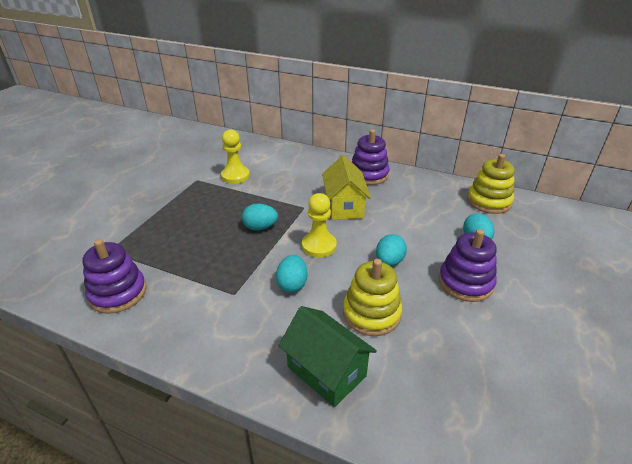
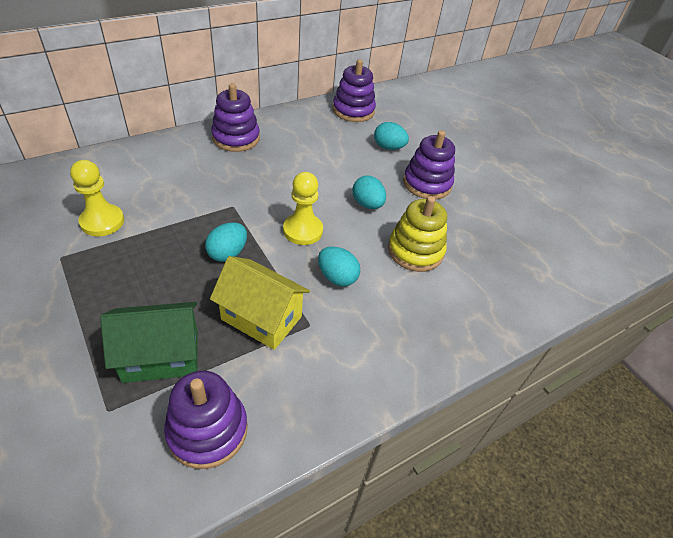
camera: 60 degrees left, 10 degrees up
green house [278,306,377,407] -> green house moved to [100,302,198,383]
yellow house [322,155,371,220] -> yellow house moved to [210,256,310,350]
yellow stacking toy [467,154,515,214] -> purple stacking toy [333,59,376,122]

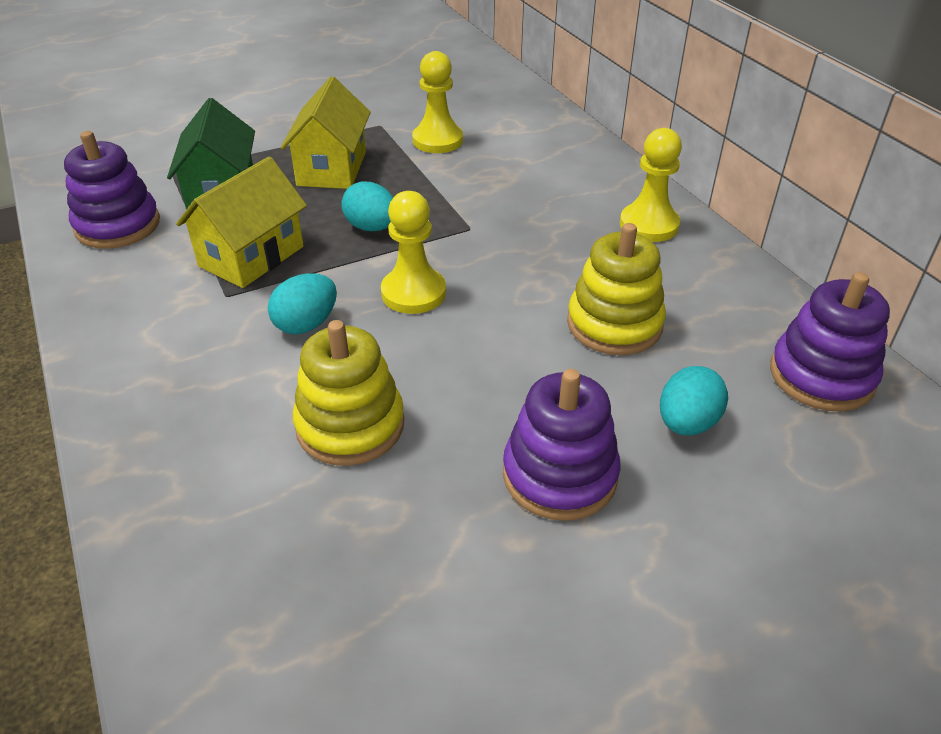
camera: 100 degrees right, 5 degrees down
purple stacking toy [211,83,260,152] -> yellow pawn [620,128,682,242]
turquoise egg [353,176,386,209] -> none
none -> yellow house [281,76,371,189]
none -> yellow stacking toy [567,223,666,355]

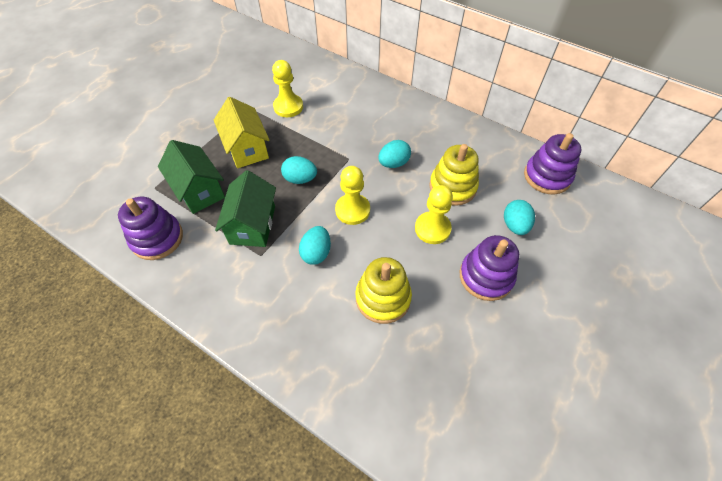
camera: 30 degrees left, 15 degrees up
yellow house [176,157,307,288] -> green house [215,170,276,247]
yellow pawn [620,128,682,242] -> yellow pawn moved to [415,185,453,244]
none -> turquoise egg [378,140,411,168]

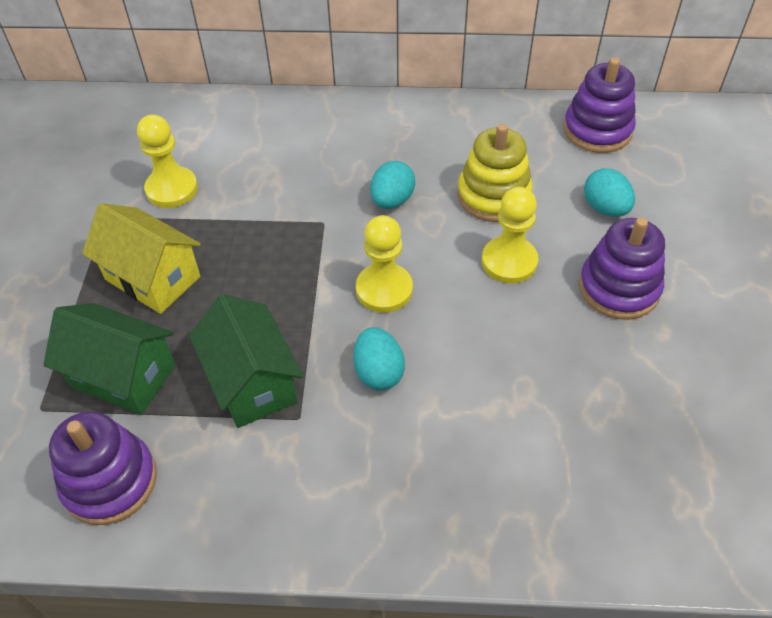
camera: 30 degrees left, 5 degrees down
turquoise egg [281,156,317,184] -> none
yellow stacking toy [355,257,412,324] -> none

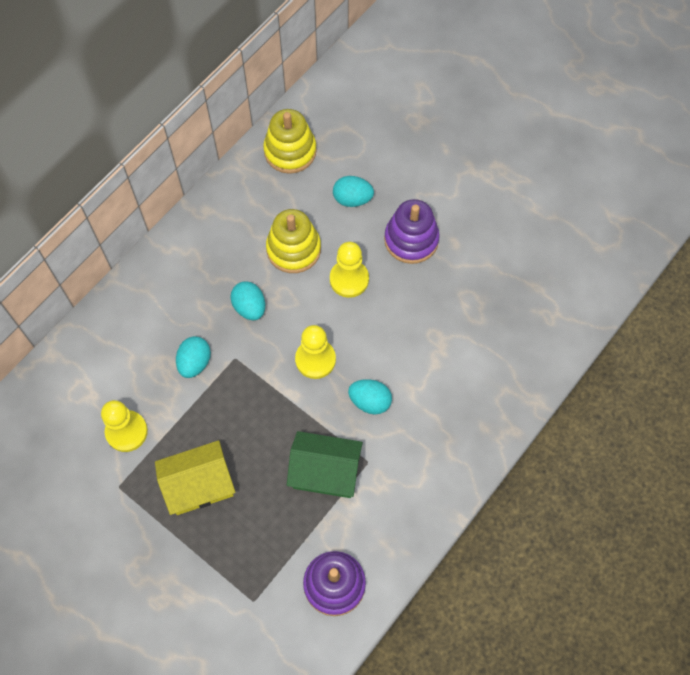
camera: 55 degrees left, 15 degrees up
green house [43,303,175,415] -> none
purple stacking toy [563,57,636,153] -> yellow stacking toy [263,109,317,174]
none -> turquoise egg [176,336,211,378]

